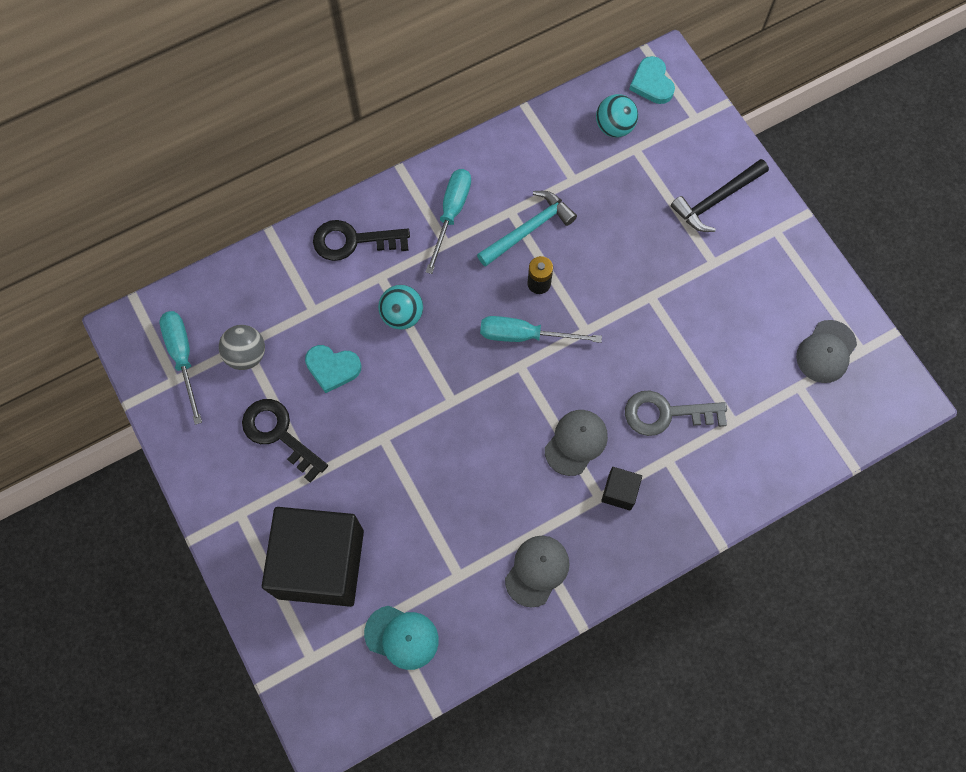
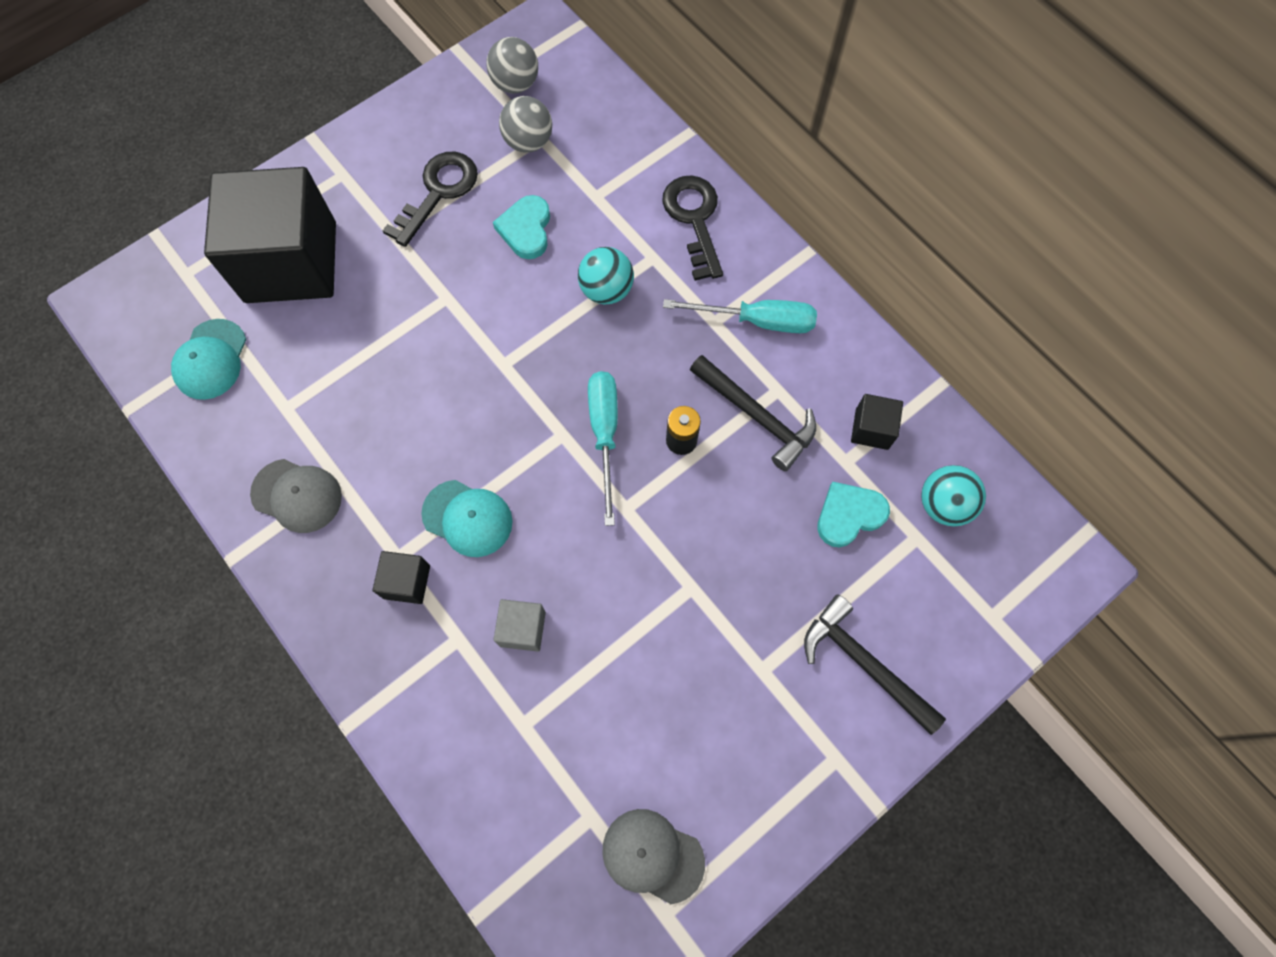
camera: 80 degrees right, 0 degrees up
turquoise screwdriver [160,311,202,425] -> grey ball [486,37,538,94]
turquoise hammer [477,191,577,267] -> black hammer [690,355,816,471]
grey cap [545,410,608,476] -> turquoise cap [421,480,513,557]
grey key [625,390,727,436] -> grey cube [494,599,546,652]
turquoise heart [629,56,675,104] -> turquoise heart moved to [817,482,890,547]
none -> black cube [851,394,903,450]

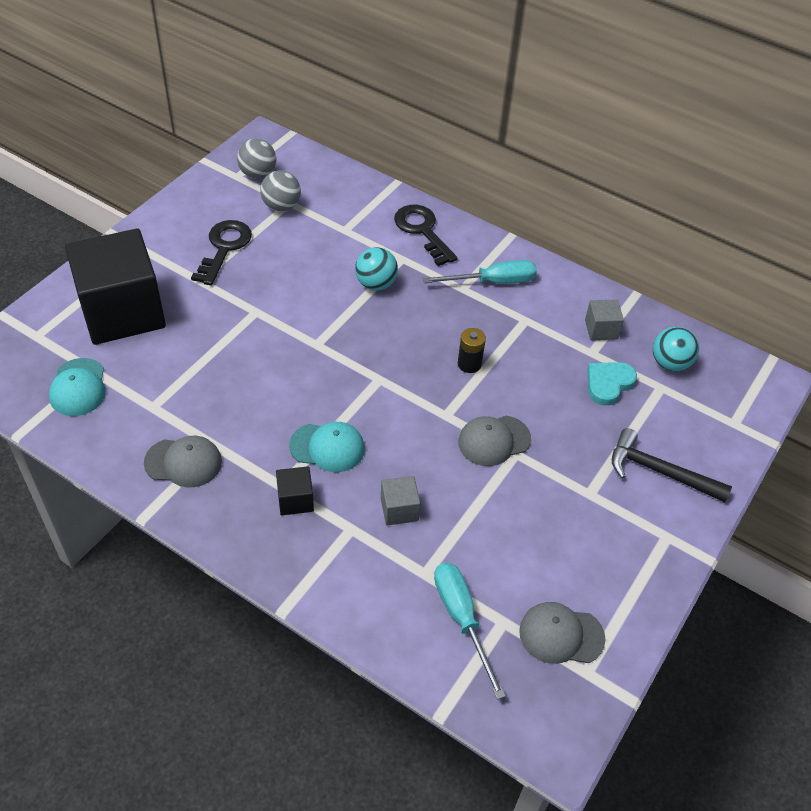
camera: 20 degrees left, 20 degrees down
turquoise heart [493,195,550,259] -> none
turquoise screwdriver [588,371,618,526] -> turquoise screwdriver moved to [434,563,506,700]
black hammer [690,355,816,471] -> none
black cube [851,394,903,450] -> grey cube [585,300,624,340]
none -> grey cap [458,416,531,466]

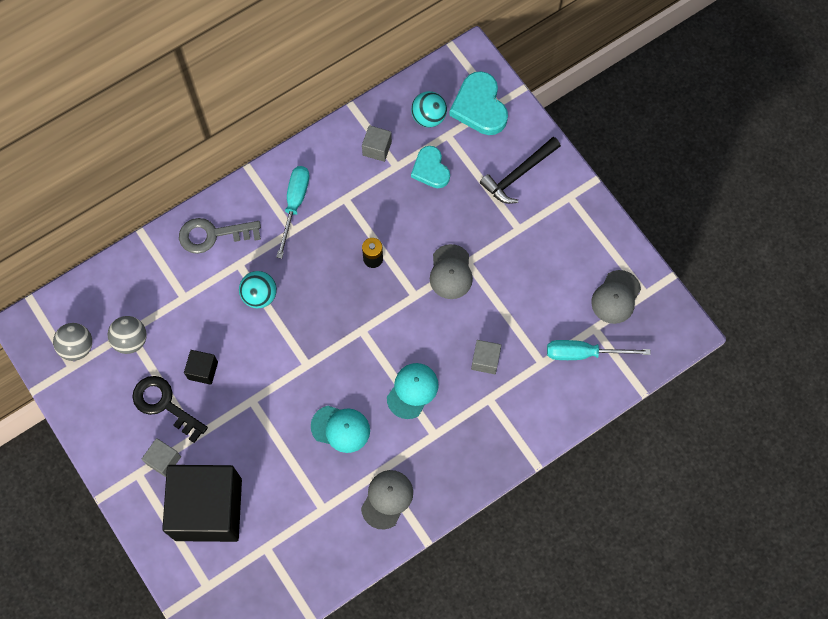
camera: 65 degrees left, 20 degrees up
turquoise cap [49,358,106,416] -> turquoise cap moved to [311,406,370,453]
black cube [276,466,314,515] -> black cube moved to [184,350,218,385]
black key [394,205,458,266] -> grey key [179,218,261,254]
none -> grey cube [142,438,181,477]
none -> turquoise heart [449,71,508,135]

